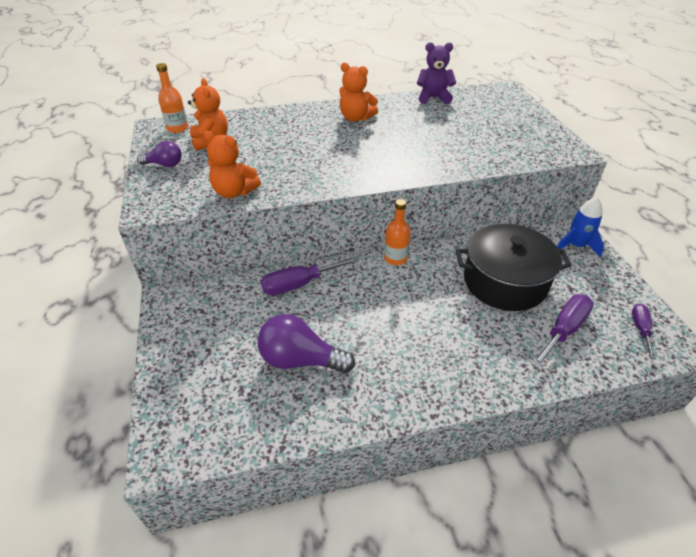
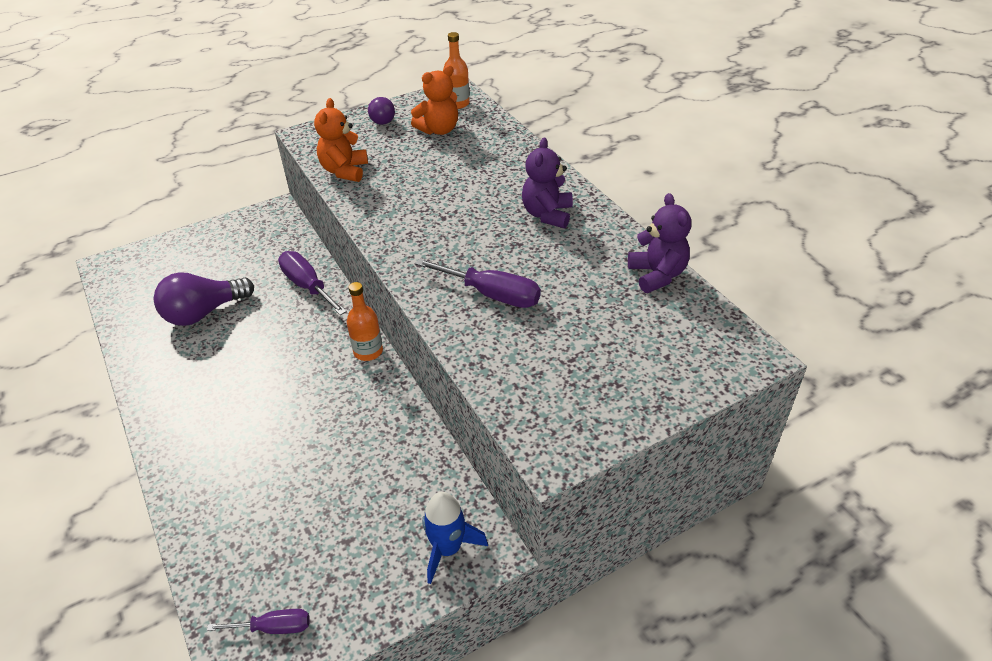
camera: 75 degrees right, 0 degrees up
purple light bulb [257,314,355,373] -> purple light bulb turned 120 degrees counterclockwise [154,272,254,326]
orange teddy bear [339,62,378,122] -> purple teddy bear [522,137,573,228]
black pot [456,224,572,311] -> none
purple screwdriver [531,294,594,369] -> purple screwdriver moved to [415,258,541,308]

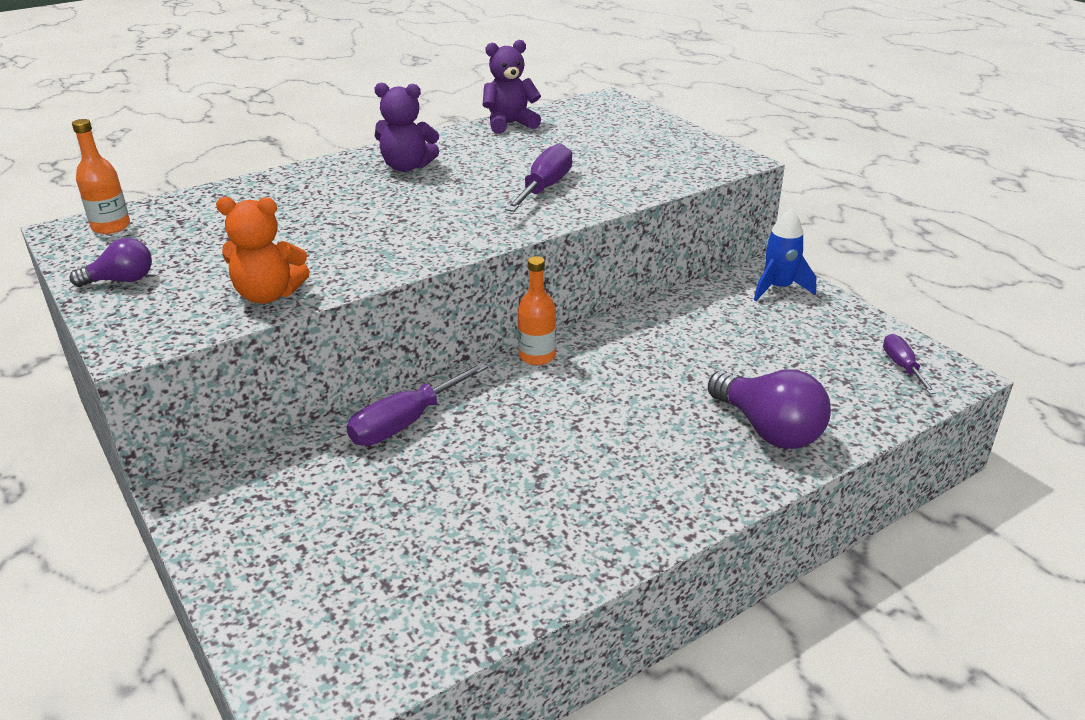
camera: 95 degrees left, 10 degrees down
purple light bulb [154,272,254,326] -> purple light bulb moved to [708,369,831,449]
orange teddy bear [411,65,458,135] -> none

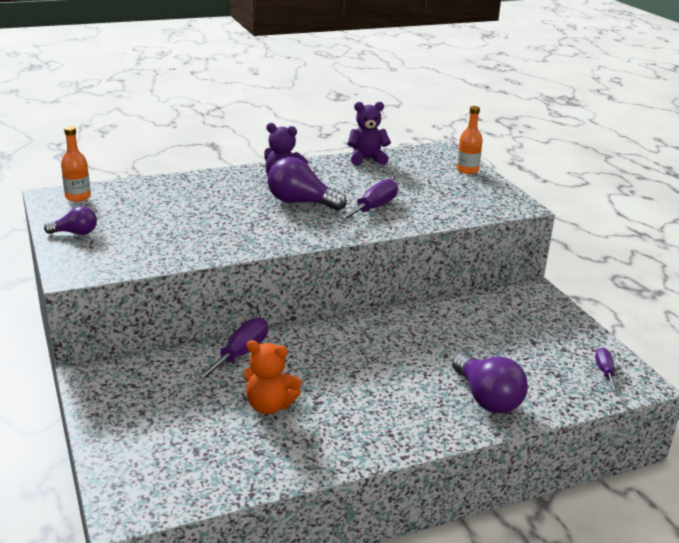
camera: 10 degrees right, 5 degrees down
orange teddy bear [216,197,310,304] -> orange teddy bear moved to [243,340,302,414]
purple screwdriver [347,362,488,446] -> purple screwdriver turned 150 degrees clockwise [194,317,268,384]
orange bottle [518,256,556,365] -> orange bottle moved to [457,106,483,174]
blue rocket [754,208,816,301] -> none
none -> purple light bulb [267,157,347,211]

